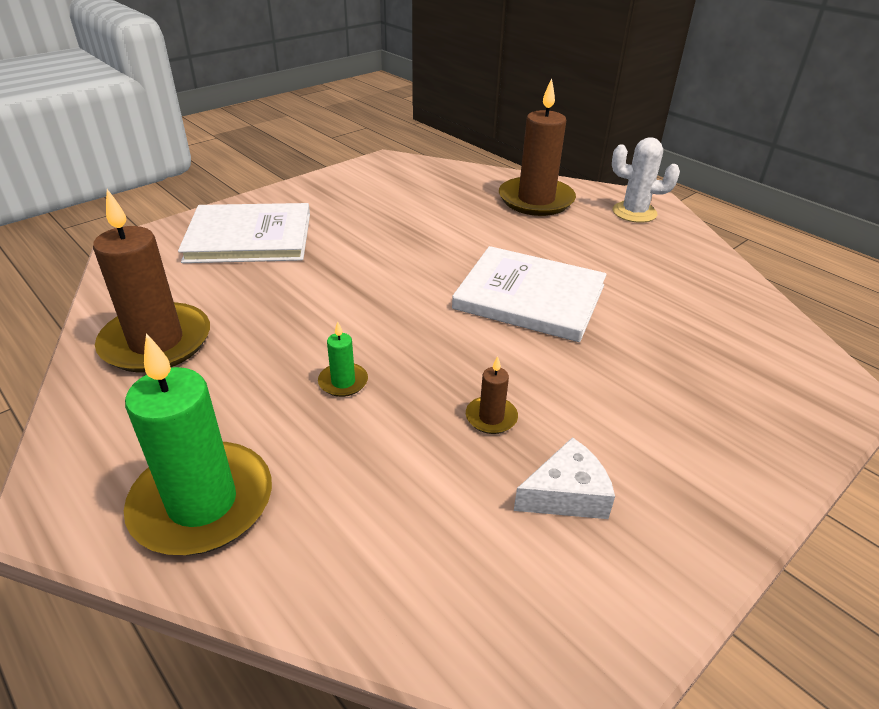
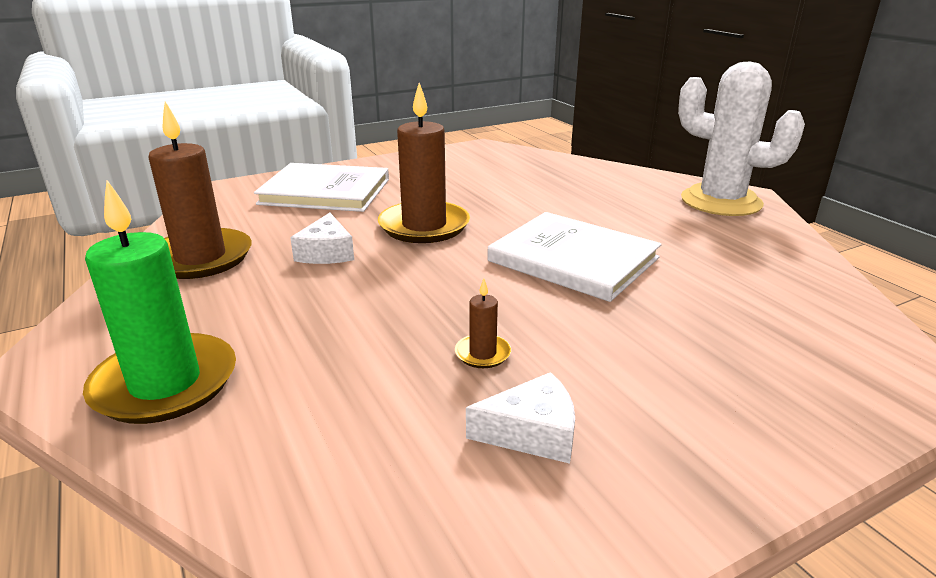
camera: 15 degrees right, 10 degrees down
green candle [318,321,368,397] -> none
brown candle [499,78,576,216] -> brown candle moved to [378,83,470,243]
white cactus [612,137,680,223] -> white cactus [678,62,805,216], size x1.65
none -> white cheese [290,213,354,264]

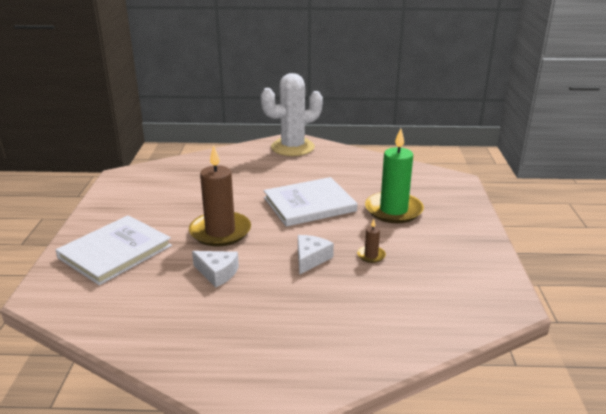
camera: 60 degrees left, 0 degrees up
green candle [83,180,236,424] -> green candle moved to [365,128,424,223]
brown candle [148,101,252,279] -> none
white cheese [466,372,575,464] -> white cheese moved to [298,235,334,274]

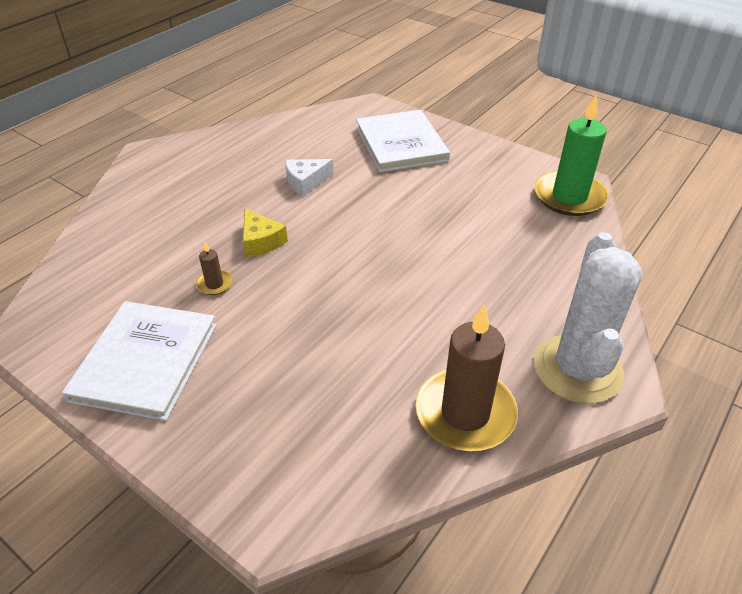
camera: 125 degrees right, 15 degrees up
brown candle [189,145,251,246] -> brown candle moved to [415,305,518,451]
white book [264,177,358,227] -> white book moved to [62,301,217,421]
white cheese [298,235,334,274] -> yellow cheese [243,209,288,257]
green candle [365,128,424,223] -> green candle moved to [534,95,609,216]

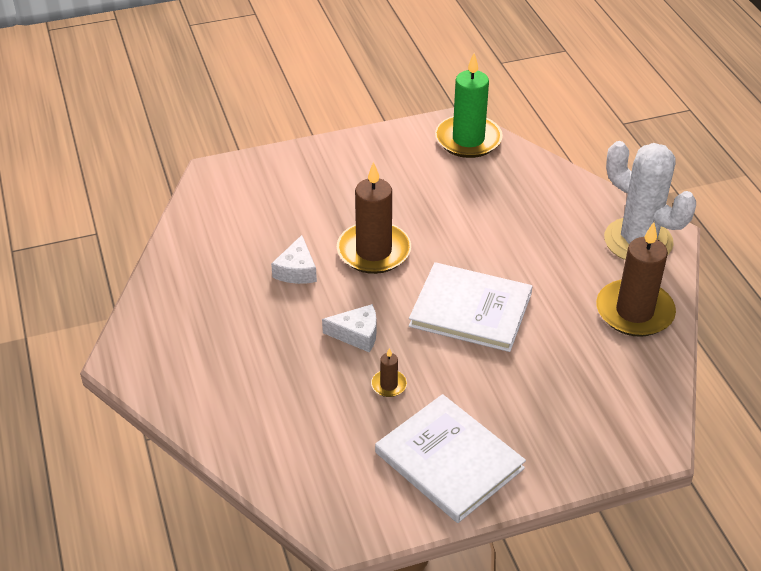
camera: 55 degrees left, 0 degrees up
yellow cheese [243,209,288,257] -> white cheese [322,304,377,353]
white book [356,110,450,172] -> white book moved to [409,262,533,352]
none -> brown candle [337,162,411,274]

